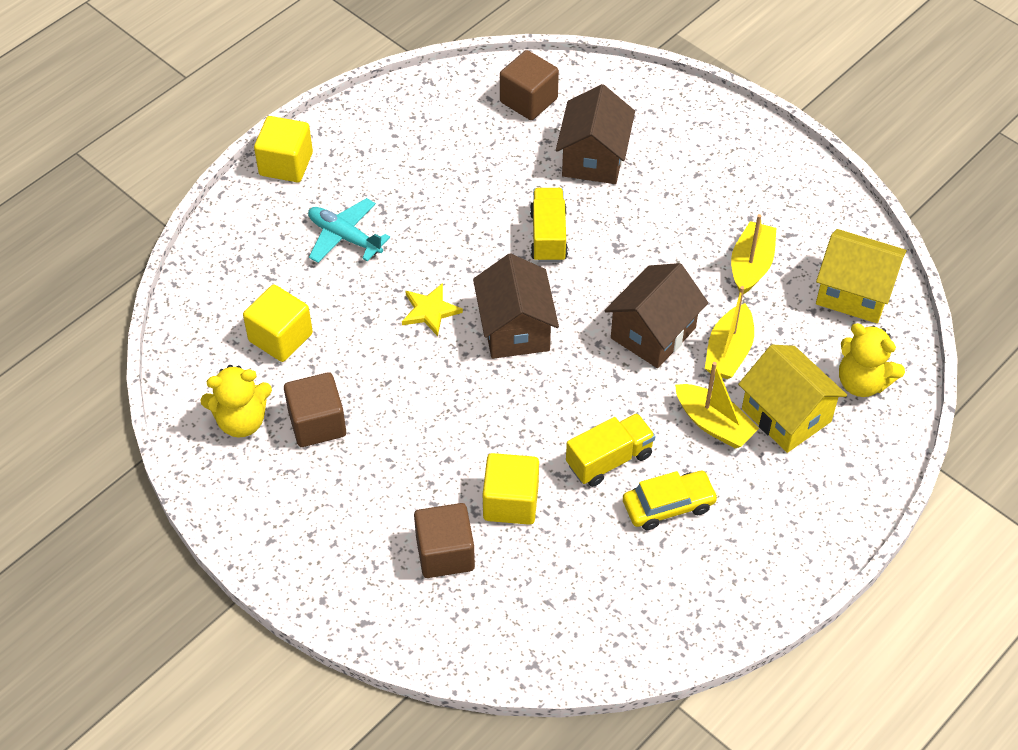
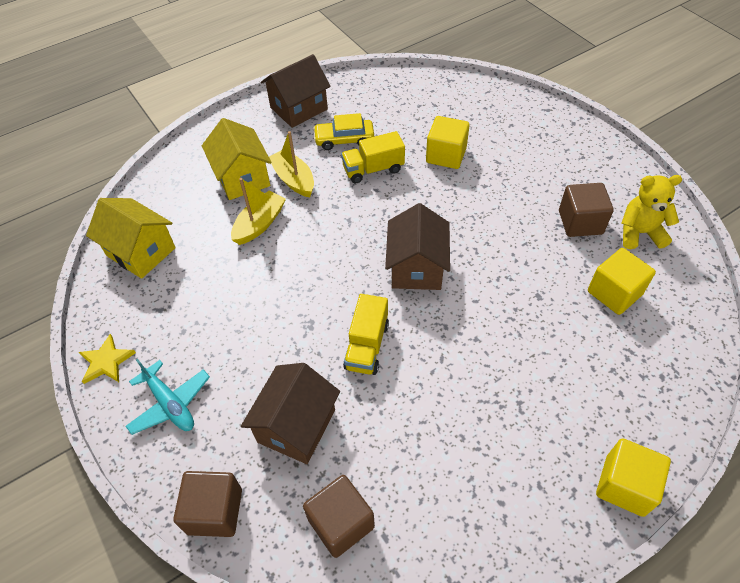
camera: 165 degrees left, 0 degrees up
turquoise plane [308,198,390,263] -> turquoise plane moved to [125,359,210,435]
yellow star [402,283,463,336] -> yellow star moved to [79,334,136,384]
brown cube [414,503,475,578] -> brown cube moved to [173,471,242,537]
brown house [604,263,708,368] -> brown house moved to [261,54,331,128]
yellow boat [731,214,776,294] -> none
yellow teddy bear [839,323,905,397] -> none

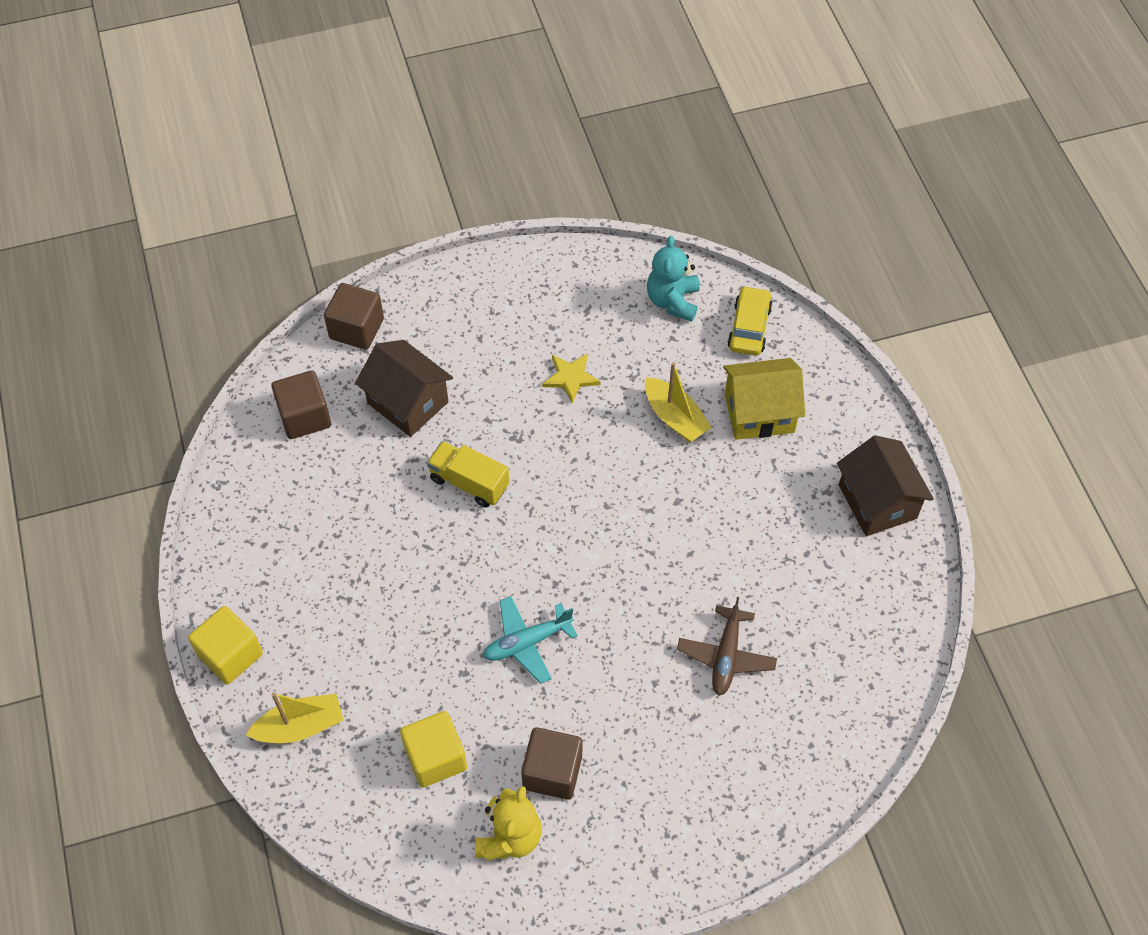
camera: 105 degrees right, 5 degrees up
yellow star [79,334,136,384] -> yellow star moved to [542,353,600,403]
yellow house [86,198,176,279] -> turquoise teddy bear [647,236,699,322]
turquoise plane [125,359,210,435] -> turquoise plane moved to [483,596,578,684]
yellow boat [269,131,314,197] -> yellow boat moved to [246,692,343,743]
yellow car [313,113,374,150] -> yellow car moved to [727,286,773,356]
yellow truck [341,131,405,184] -> none
brown house [385,203,450,290] -> none
yellow cube [426,116,470,169] -> brown plane [677,597,777,696]

